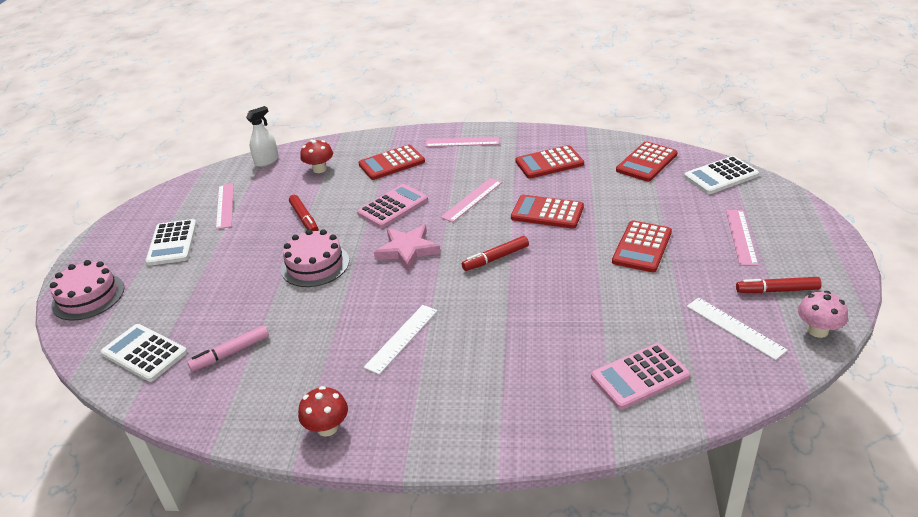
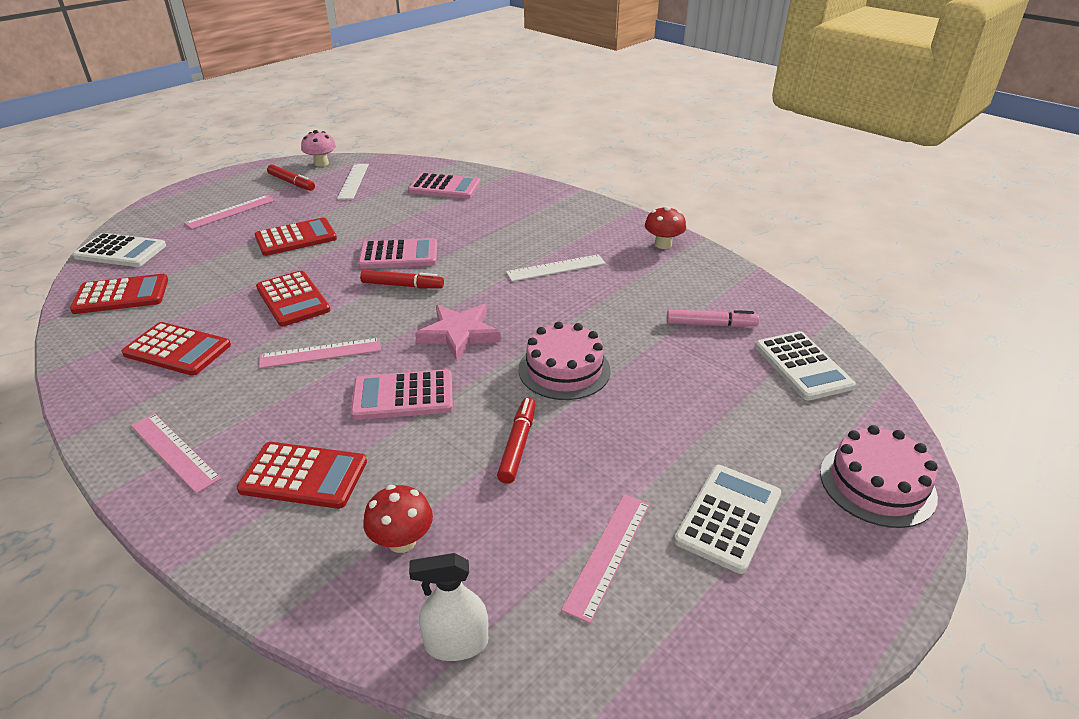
camera: 145 degrees left, 0 degrees up
none -> pink calculator [358,238,437,269]

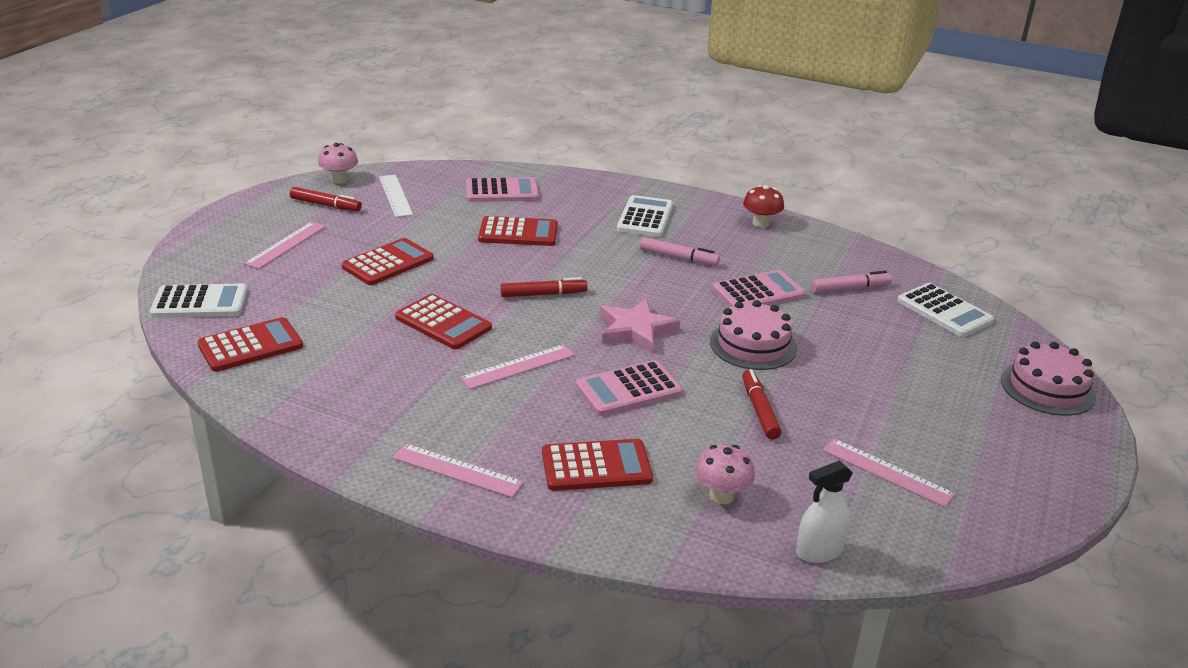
camera: 20 degrees left, 5 degrees down
red calculator [122,322,231,376] -> red calculator moved to [478,216,558,246]
pink calculator [358,238,437,269] -> pink calculator moved to [712,270,806,307]
red mushroom [363,485,433,553] -> pink mushroom [695,445,755,504]
white ruler [506,254,606,282] -> pink marker [640,237,720,266]
pink ruler [561,494,650,623] -> pink ruler turned 60 degrees counterclockwise [822,438,955,507]
white calculator [674,465,781,574] -> white calculator moved to [617,195,673,237]

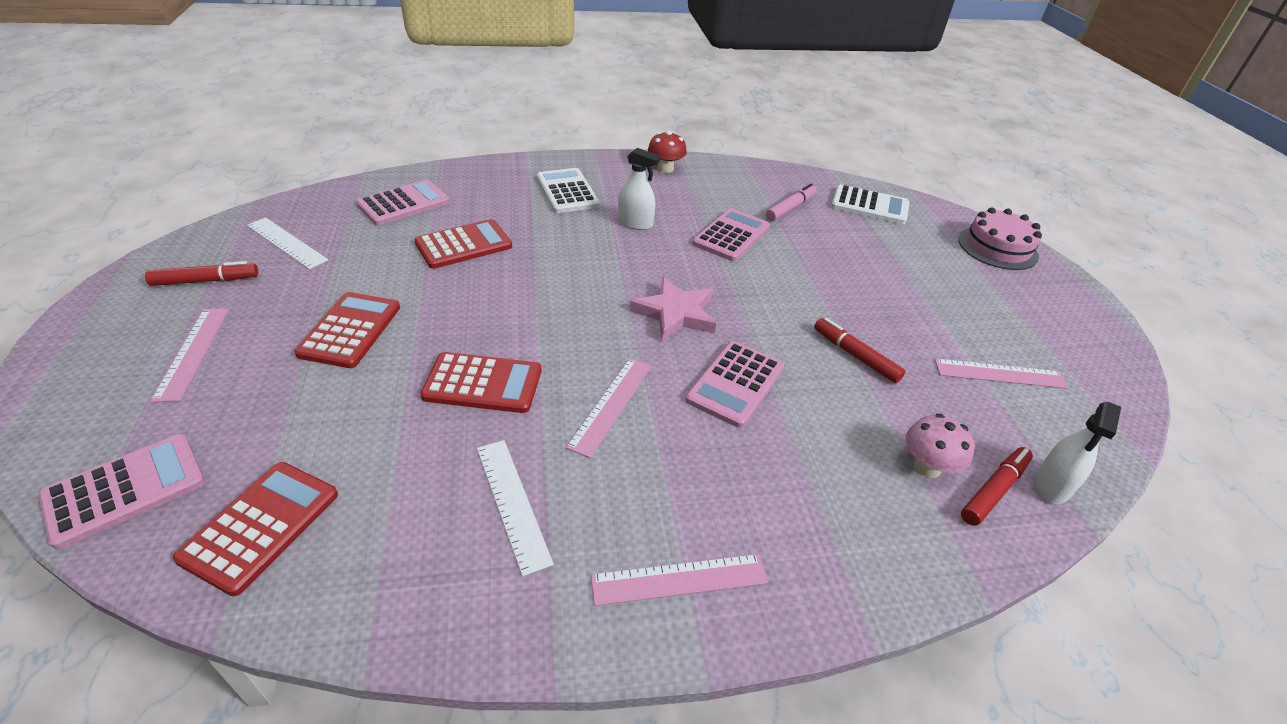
camera: 35 degrees left, 10 degrees up
white calculator [150,284,248,318] -> pink calculator [38,434,205,549]
pink mushroom [318,143,358,184] -> none
red marker [500,277,588,297] -> red marker moved to [961,447,1033,526]
red calculator [542,439,653,491] -> none
pink marker [640,237,720,266] -> white spray bottle [618,148,660,230]
pink cake [710,300,797,370] -> none
none -> white ruler [477,440,554,576]

